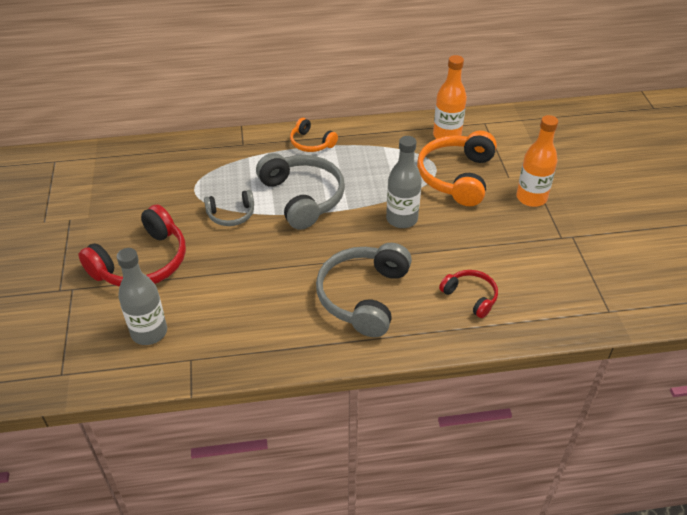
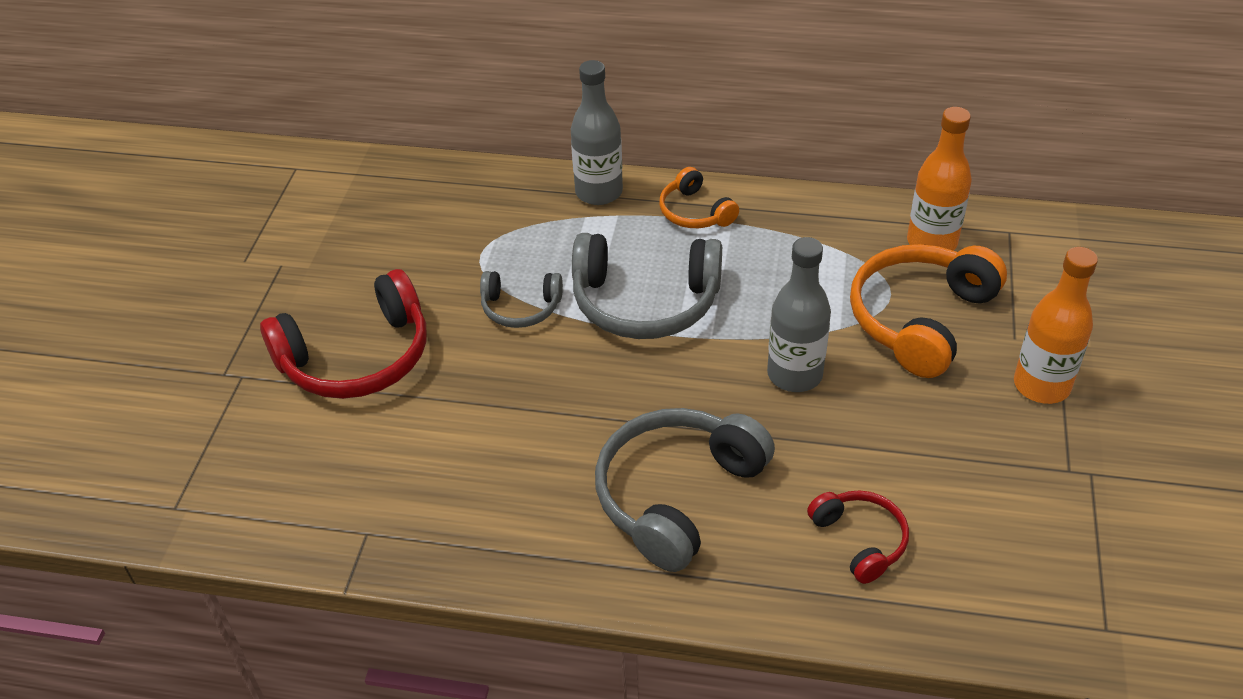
camera: 20 degrees right, 0 degrees up
grey bottle [117,248,167,345] -> grey bottle moved to [571,60,623,205]
grey headphones [256,153,345,230] -> grey headphones turned 105 degrees clockwise [572,233,722,339]

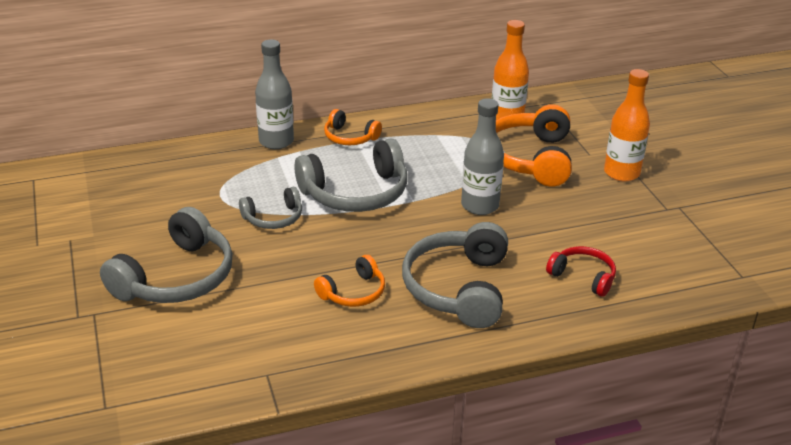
camera: 30 degrees left, 10 degrees down
red headphones [260,269,427,399] -> grey headphones [100,207,233,303]
none -> orange headphones [314,255,385,307]

